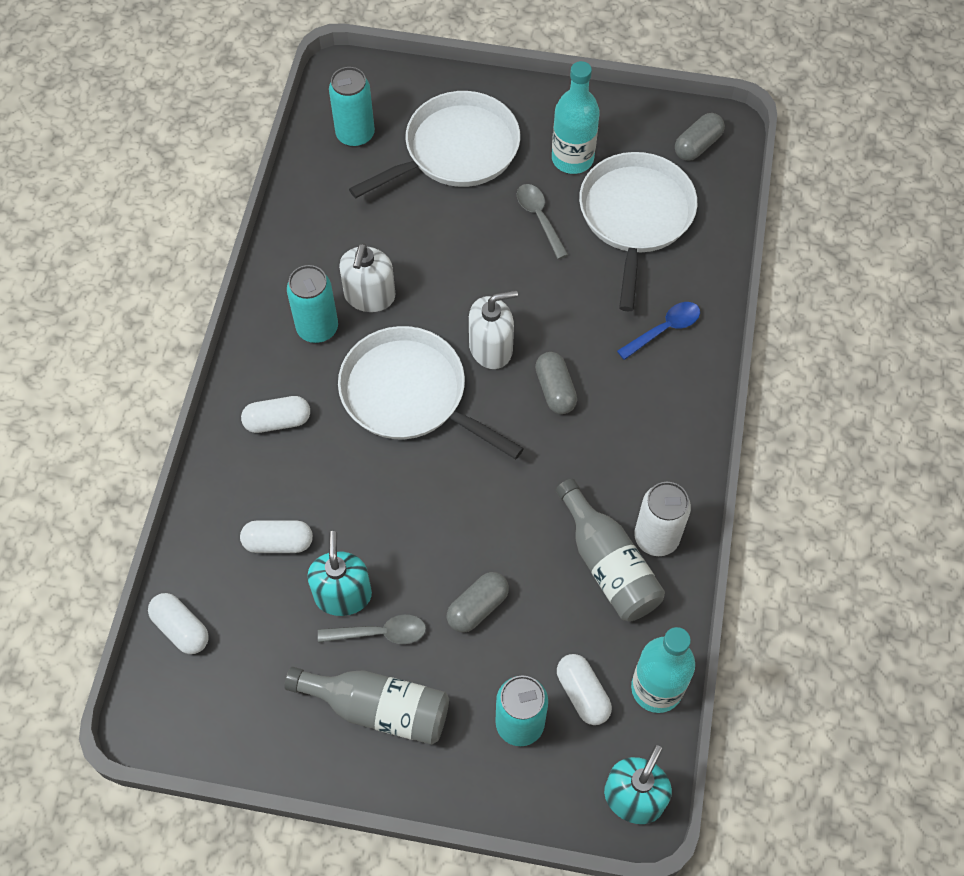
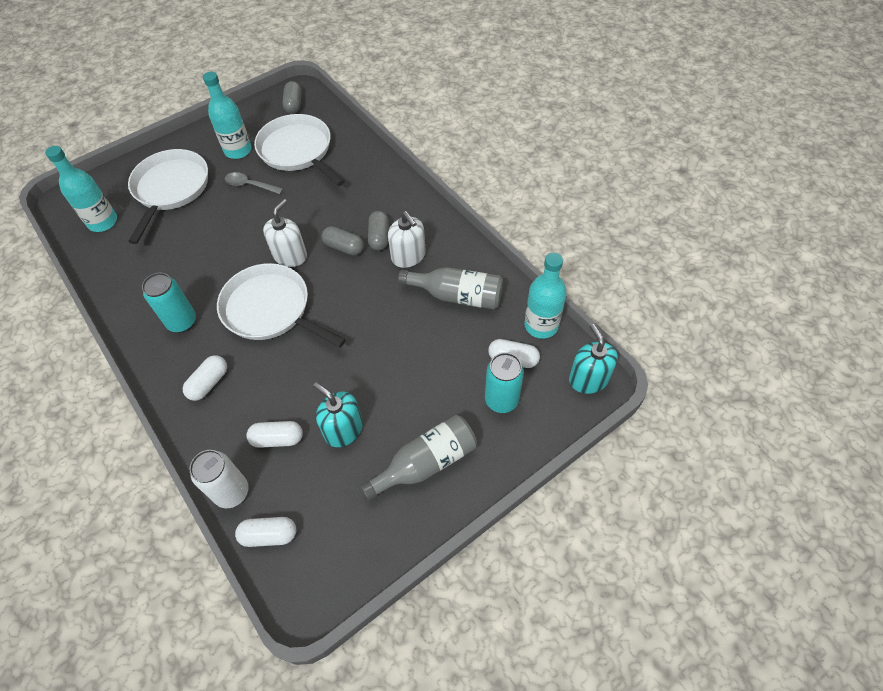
camera: 45 degrees left, 5 degrees down
white capsule [240,520,313,553] -> white capsule turned 45 degrees clockwise [246,421,303,448]
grey spoon [318,614,426,644] -> none
turquoise can [329,67,375,148] -> turquoise bottle [45,146,117,232]
white pan [338,326,524,459] -> white pan turned 45 degrees clockwise [217,263,346,348]
white soap dispenser [339,243,395,312] -> white soap dispenser moved to [388,211,426,268]
grey capsule [447,572,509,632] -> grey capsule moved to [368,211,389,251]
blue spoon [617,302,700,360] -> none
white can [634,482,691,556] -> white can moved to [189,450,249,508]

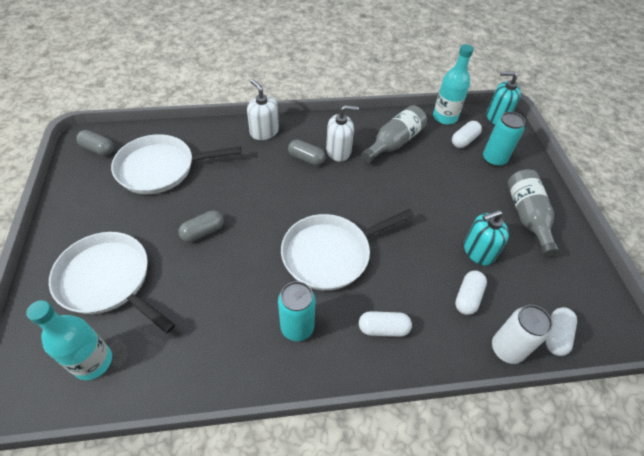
camera: 65 degrees left, 5 degrees down
white capsule [183,355,227,401] -> white capsule turned 60 degrees counterclockwise [359,311,412,337]
turquoise bottle [203,72,252,159] -> none
grey spoon [225,172,283,194] -> none
white soap dispenser [263,199,307,267] -> white soap dispenser moved to [247,79,279,140]
grey capsule [321,226,364,255] -> grey capsule moved to [178,211,224,242]

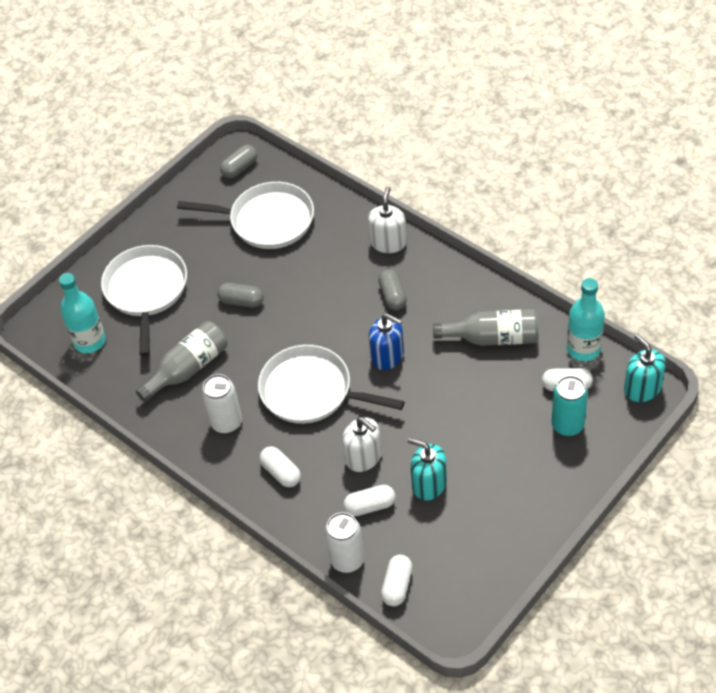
camera: 55 degrees right, 0 degrees up
grey capsule [76,130,114,156] -> grey capsule turned 60 degrees clockwise [220,145,257,178]
white pan [111,134,242,194] -> white pan turned 150 degrees clockwise [177,182,314,249]
turquoise can [278,281,316,341] -> white can [202,374,242,434]
white soap dispenser [326,105,359,162] -> white soap dispenser moved to [342,417,382,472]
grey bottle [508,169,559,257] -> grey bottle moved to [136,321,227,402]
white capsule [546,307,577,356] -> white capsule turned 60 degrees counterclockwise [381,555,412,606]
none -> blue soap dispenser [369,313,404,370]

